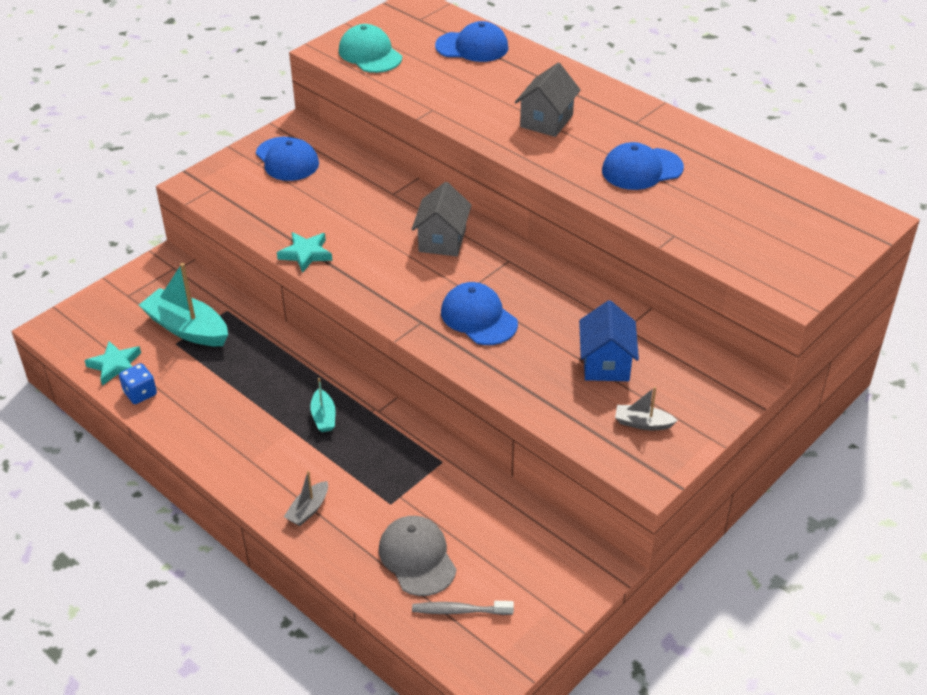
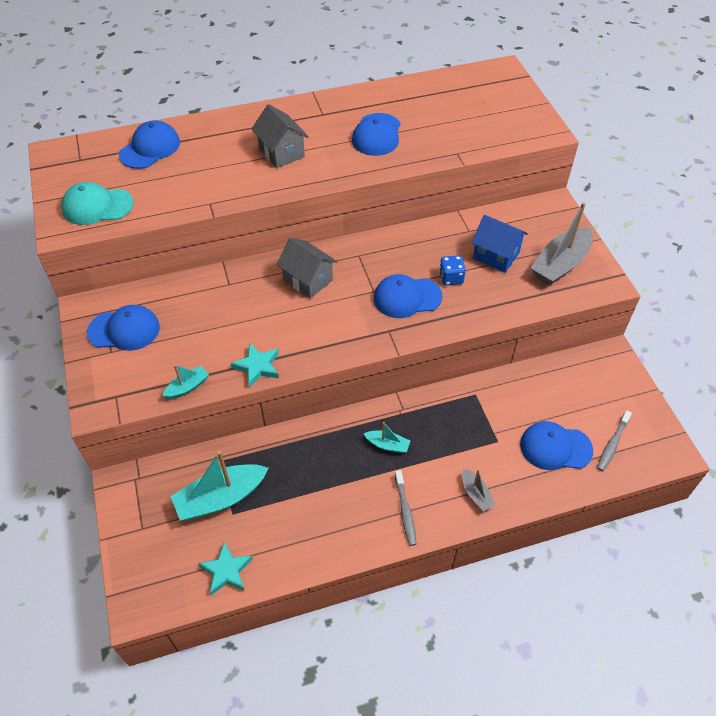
camera: 60 degrees left, 10 degrees up
blue dice [119,363,157,404] -> blue dice moved to [439,255,466,285]
grey cap [379,516,457,596] -> blue cap [520,421,593,470]
grey boat [615,387,678,430] -> grey boat [531,202,593,286], size x1.99
none -> turquoise boat [163,365,209,399]
none -> grey toothbrush [395,470,416,546]

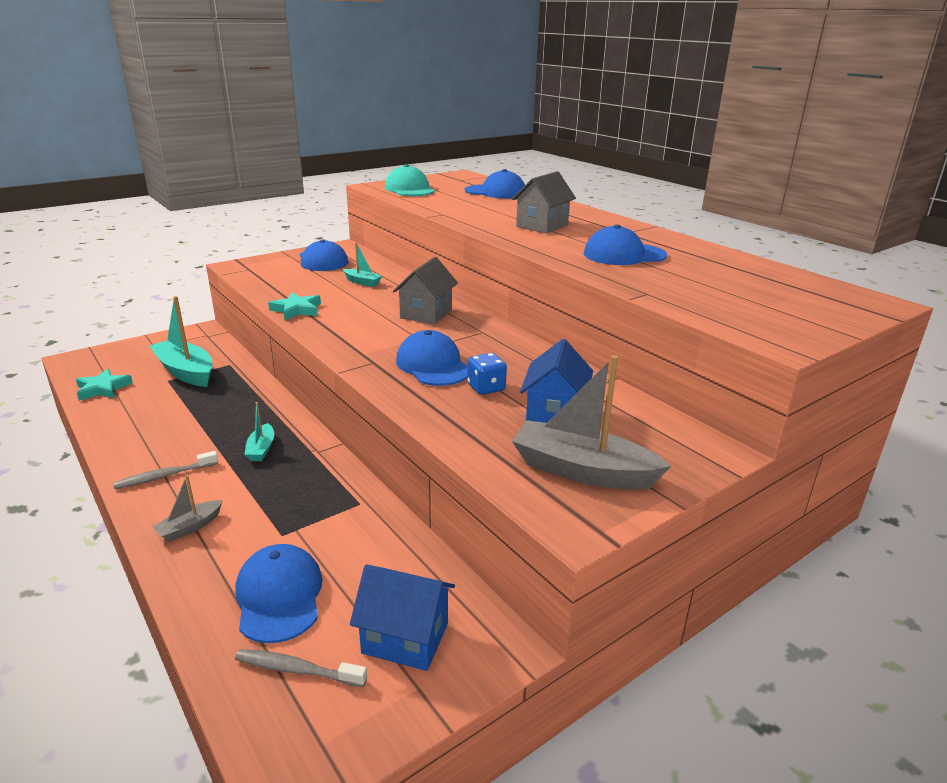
camera: 70 degrees right, 25 degrees down
turquoise boat [163,365,209,399] -> turquoise boat moved to [343,243,382,287]
none -> blue house [350,564,455,671]

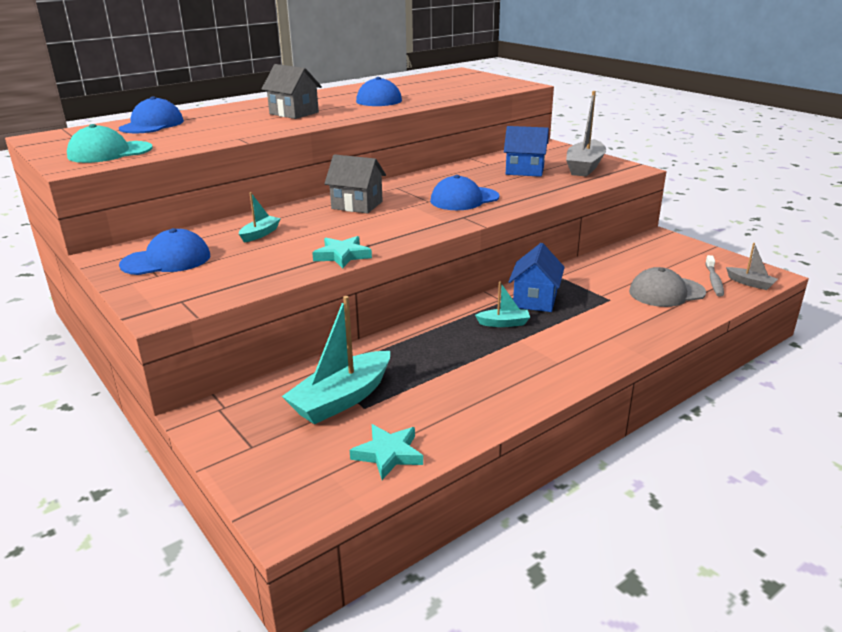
camera: 90 degrees left, 0 degrees up
grey toothbrush [113,451,218,489] -> none
grey boat [153,475,223,542] -> grey boat moved to [726,243,778,290]
blue cap [235,544,323,643] -> grey cap [629,267,706,307]
blue house [350,564,455,671] -> blue house moved to [509,243,565,312]
blue dice [467,353,507,395] -> none

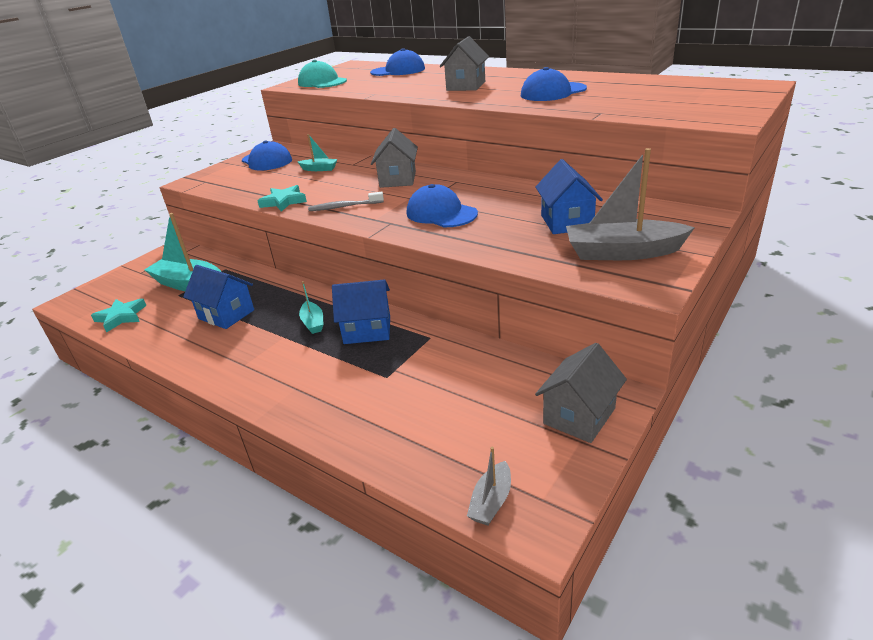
camera: 75 degrees right, 5 degrees up
grey cap [629,267,706,307] -> none
grey toothbrush [705,255,724,297] -> grey toothbrush moved to [308,192,384,211]
none -> blue house [183,265,254,329]
none -> grey house [535,343,627,443]

